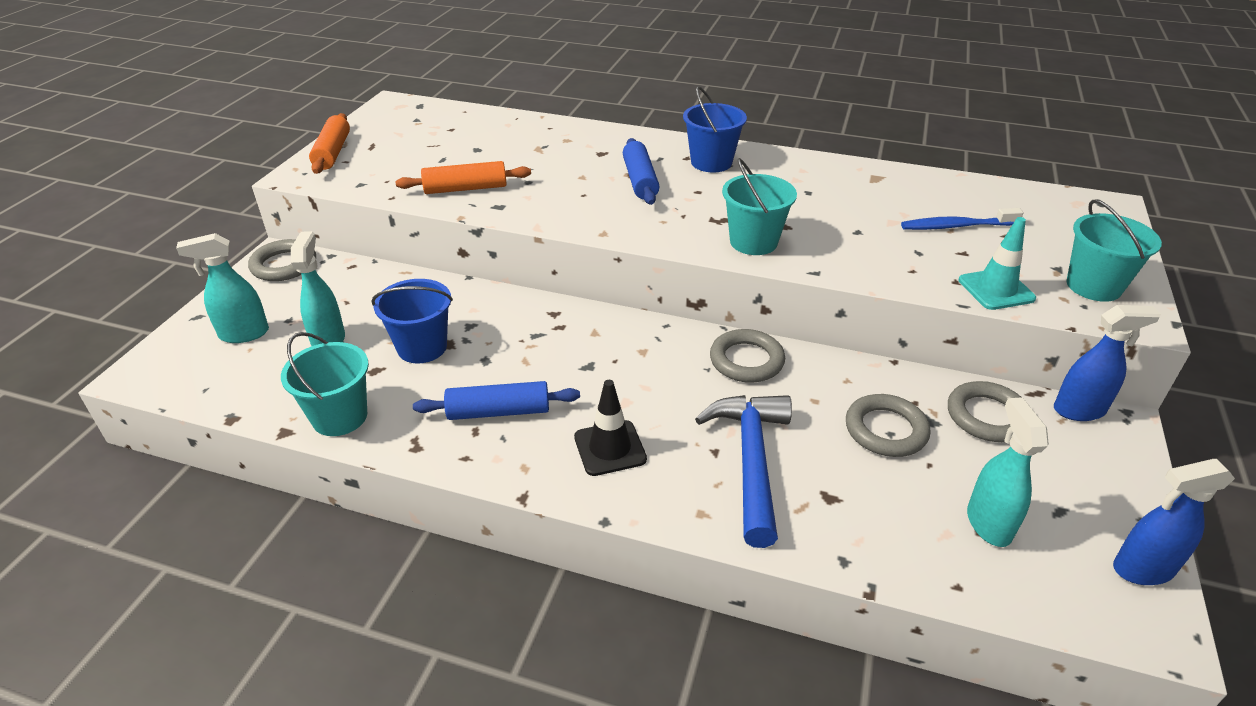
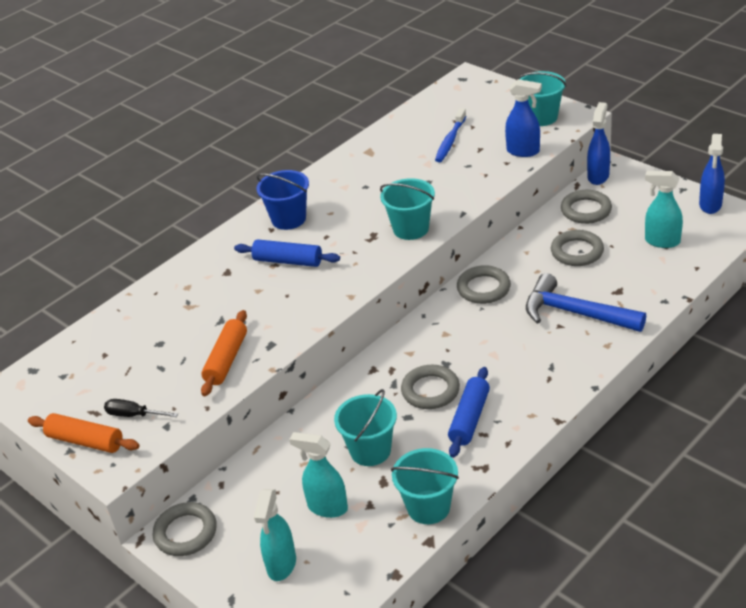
camera: 60 degrees left, 0 degrees up
blue bucket [371,279,453,363] -> turquoise bucket [334,389,397,466]
black traffic cone [574,380,647,476] -> none
turquoise traffic cone [958,217,1036,310] -> blue spray bottle [505,79,542,157]
none -> black screwdriver [104,399,178,417]
none -> grey ring [401,365,460,409]

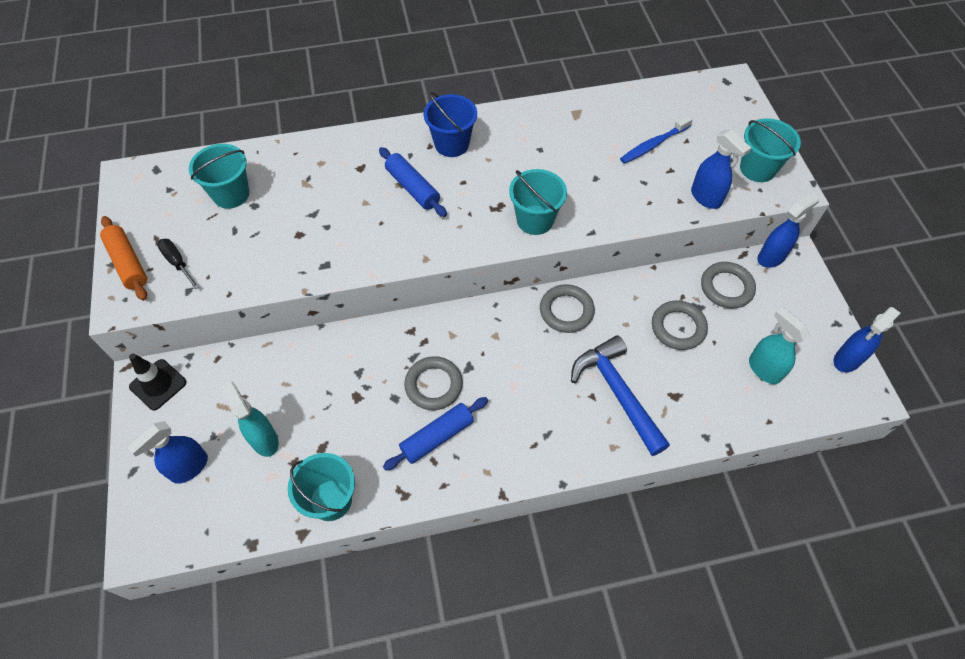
camera: 30 degrees right, 20 degrees up
grey ring [152,502,217,556] -> black traffic cone [129,354,187,410]
orange rolling pin [201,310,247,396] -> none
turquoise spray bottle [254,489,296,581] -> blue spray bottle [127,421,208,484]
turquoise bucket [334,389,397,466] -> turquoise bucket moved to [189,144,249,209]

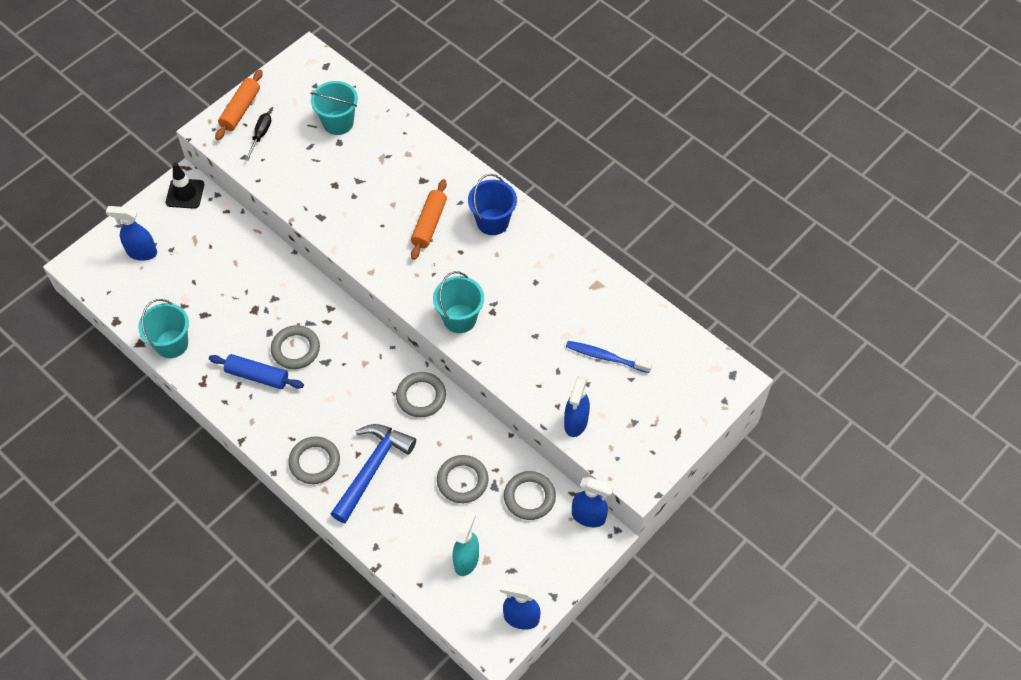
camera: 55 degrees right, 0 degrees up
turquoise spray bottle [221,381,279,457] -> none
blue rolling pin [379,147,447,217] -> orange rolling pin [411,179,447,260]
turquoise bucket [740,118,801,182] -> none
none -> grey ring [288,436,340,484]

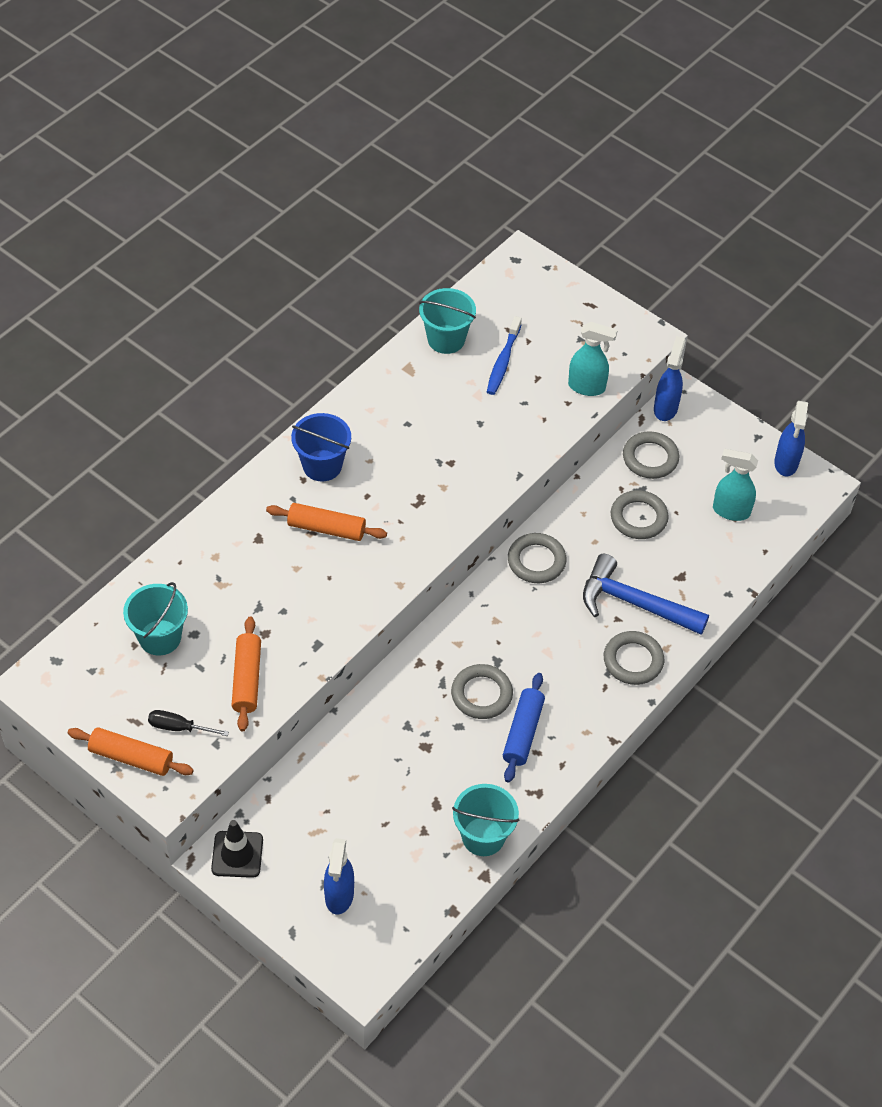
camera: 95 degrees left, 5 degrees down
turquoise bucket [433,271,484,333] -> turquoise bucket moved to [419,288,476,354]
blue spray bottle [564,376,590,437] -> turquoise spray bottle [568,322,618,396]
none -> orange rolling pin [231,617,261,732]

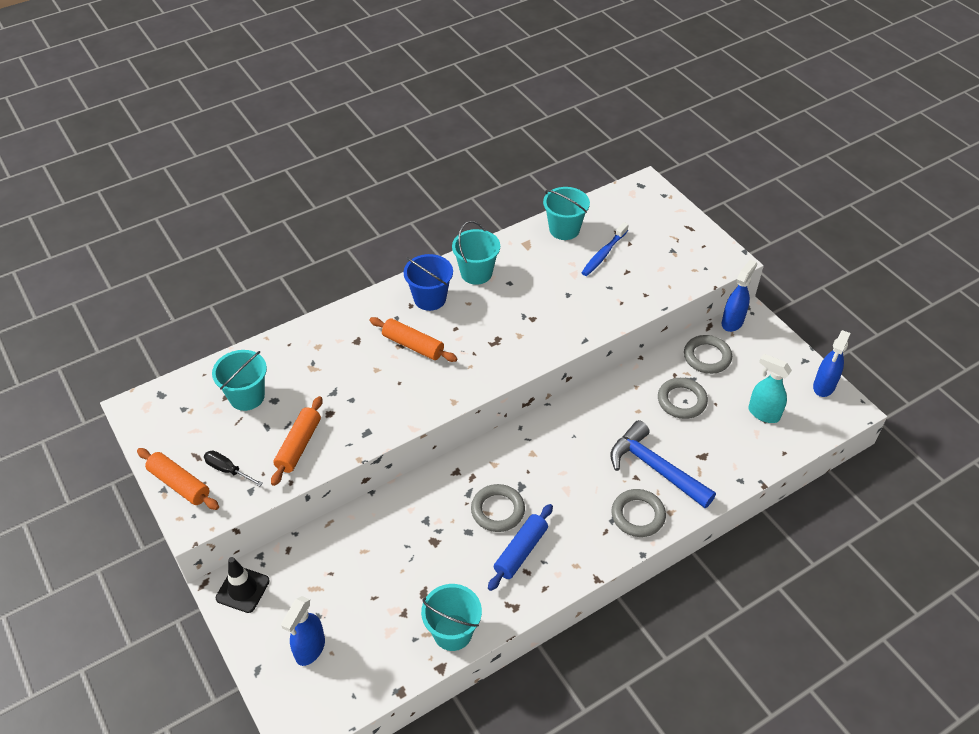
camera: 20 degrees right, 5 degrees down
grey ring [508,533,567,583] -> none
turquoise spray bottle [568,322,618,396] -> none
none -> turquoise bucket [452,221,500,285]

